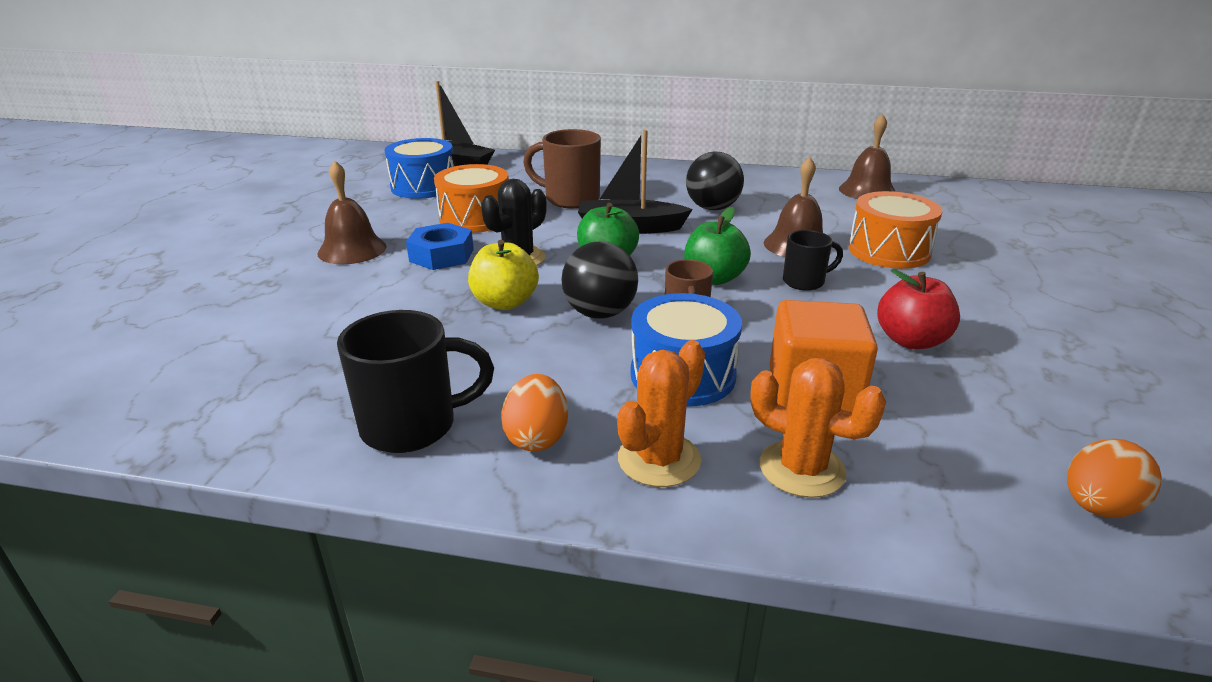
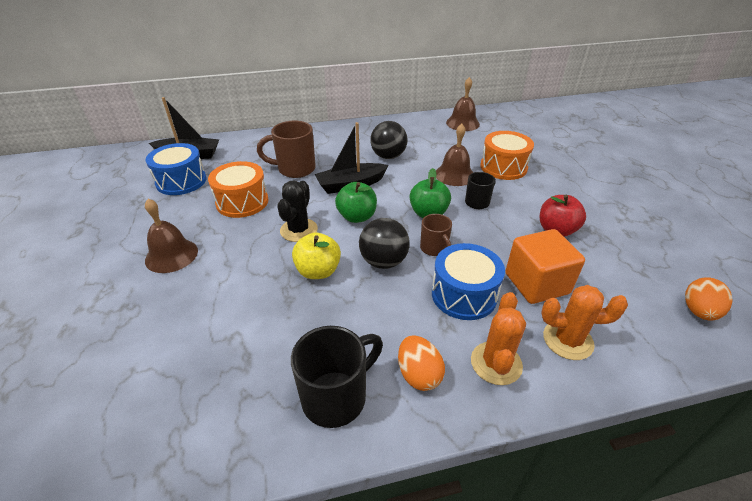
camera: 25 degrees left, 10 degrees up
blue nut [406,223,474,270] -> none

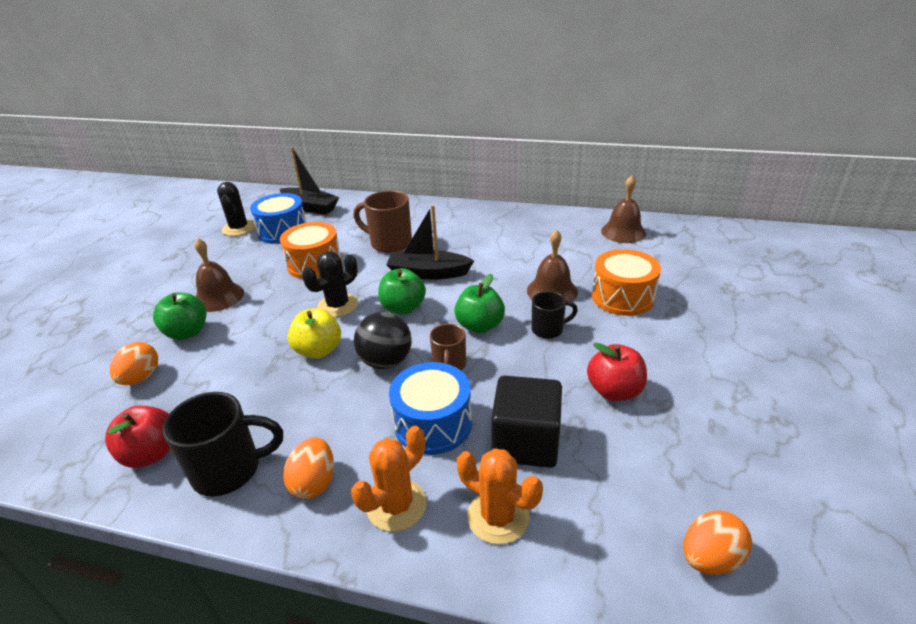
camera: 30 degrees right, 5 degrees down
black ball [370,121,407,159] -> none
orange cube [505,229,585,304] -> black cube [491,375,562,468]
none -> red apple [105,406,170,468]
none -> orange egg [110,342,158,385]
none -> green apple [153,293,207,340]
none -> black cactus [217,182,255,236]

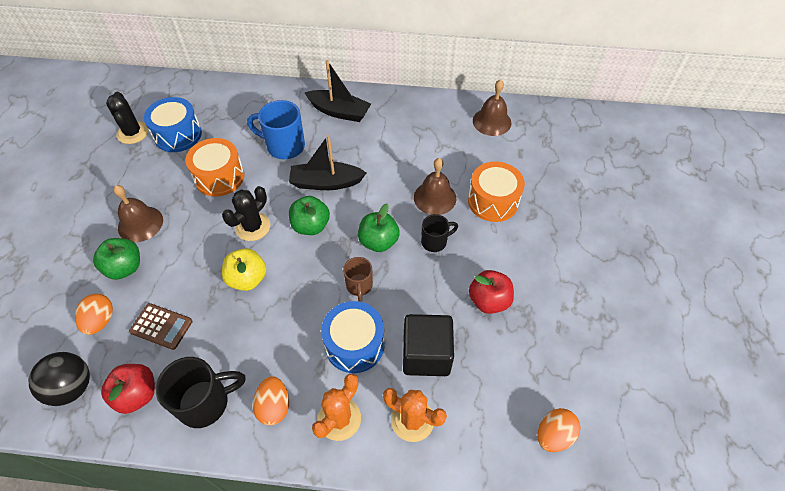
camera: 10 degrees left, 20 degrees up
black boat [280,147,339,215] -> black boat moved to [304,60,371,122]
brown mug [353,191,412,253] -> blue mug [247,100,305,159]
black ball [354,312,412,369] -> black ball moved to [29,352,90,406]
none -> brown calculator [129,303,193,350]

